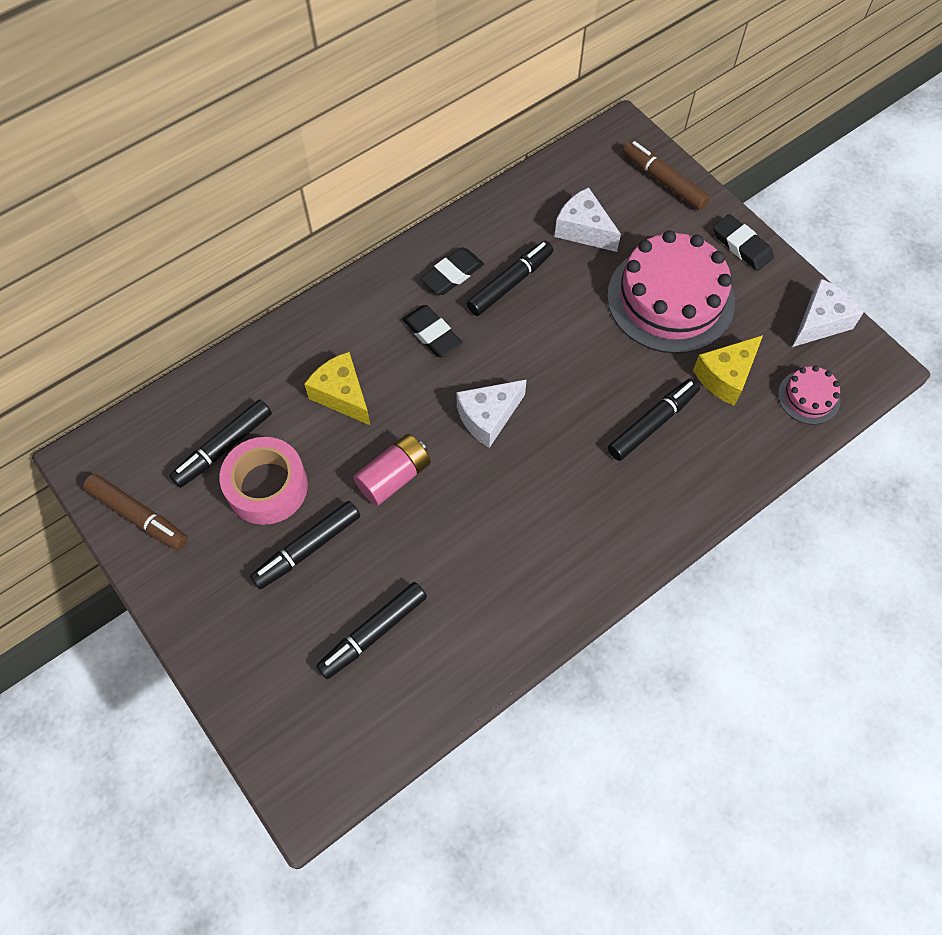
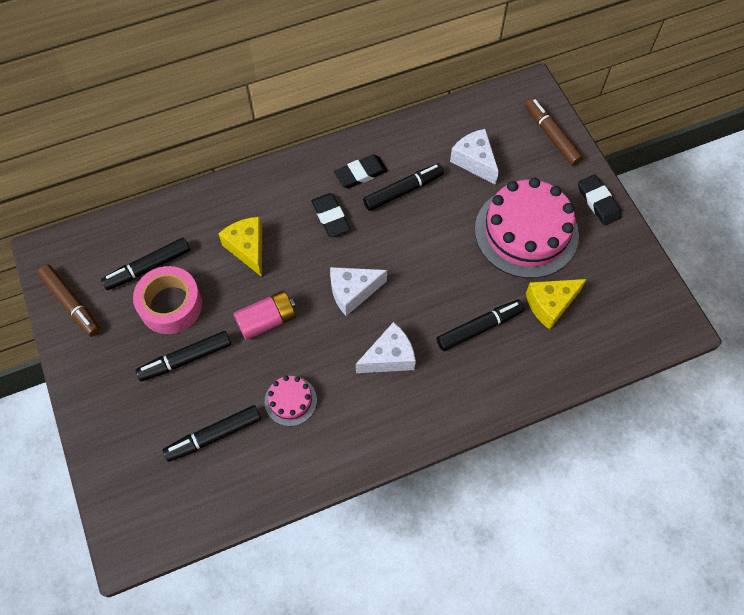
camera: 15 degrees right, 0 degrees up
pink cake [778,366,840,425] -> pink cake moved to [265,376,317,426]
white cheese [792,279,864,347] -> white cheese moved to [356,322,416,373]

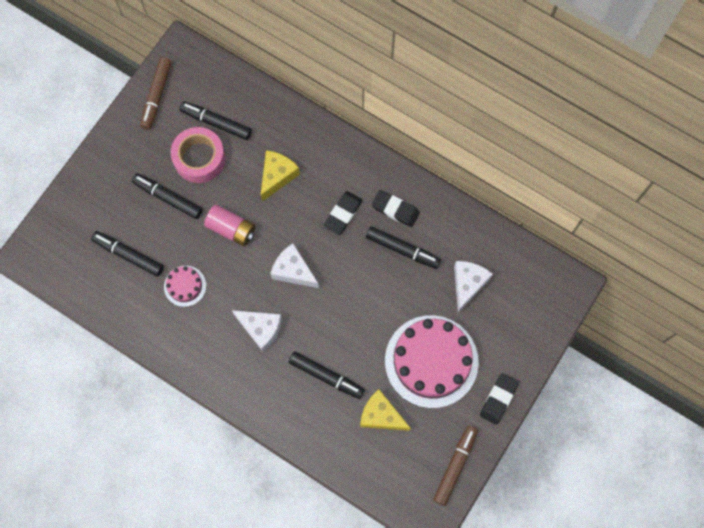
camera: 55 degrees right, 10 degrees up
brown marker [525,98,583,166] -> brown marker moved to [433,426,478,506]

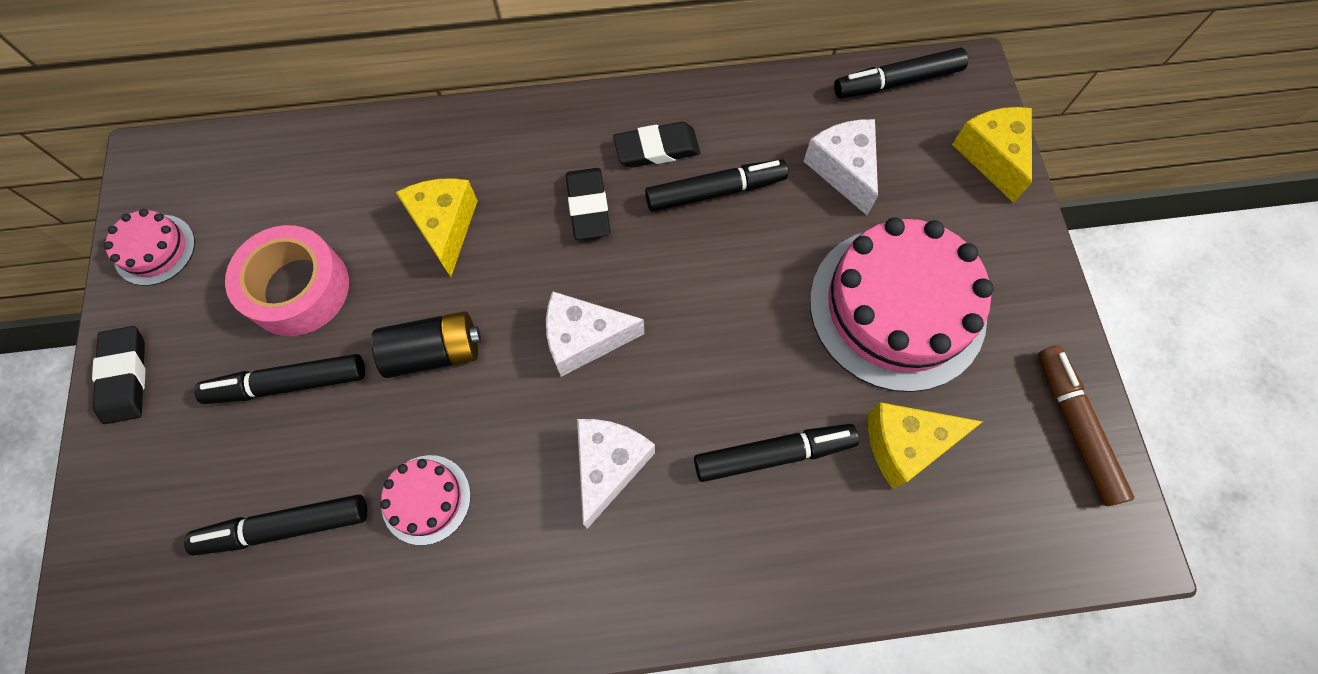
camera: 40 degrees left, 5 degrees down
brown marker [140,57,172,130] -> pink cake [103,209,195,286]
black marker [179,101,252,140] -> black marker moved to [834,47,968,98]
pink battery [204,205,255,246] -> black battery [371,311,481,378]
white cheese [232,310,282,352] -> white cheese turned 60 degrees counterclockwise [577,419,655,529]
black eraser [480,373,519,425] -> black eraser moved to [92,326,146,424]
none -> yellow cheese [952,107,1032,203]

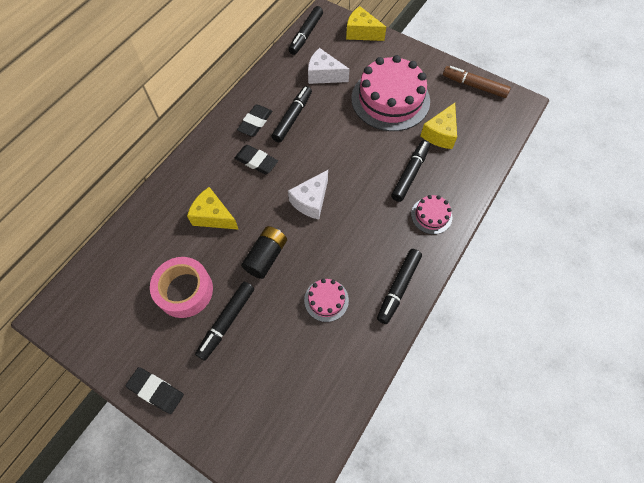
camera: 50 degrees left, 5 degrees down
pink cake [103,209,195,286] -> pink cake moved to [411,195,452,234]
black marker [184,494,367,556] -> black marker moved to [377,249,422,324]
white cheese [577,419,655,529] -> none

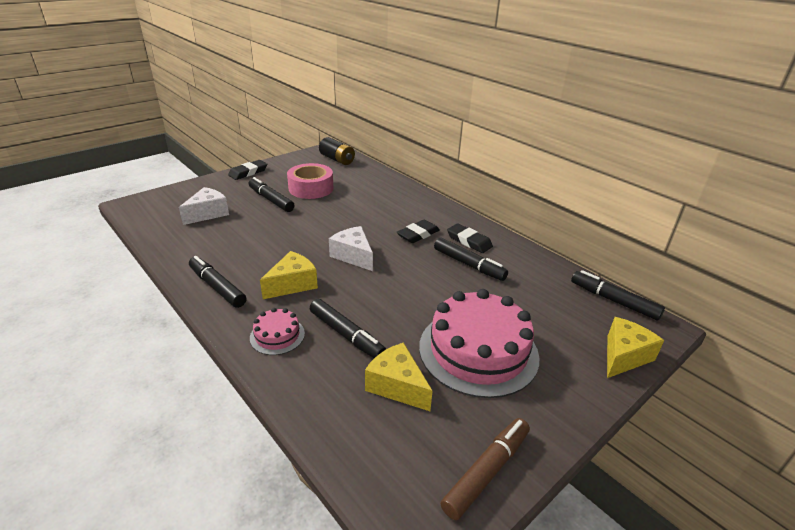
camera: 105 degrees right, 30 degrees down
yellow cheese [187,187,239,230] -> yellow cheese moved to [260,251,318,299]
black battery [241,226,287,279] -> black battery moved to [319,137,355,165]
pink cake [304,279,349,322] -> none
white cheese [308,48,350,84] -> white cheese moved to [179,187,229,225]

